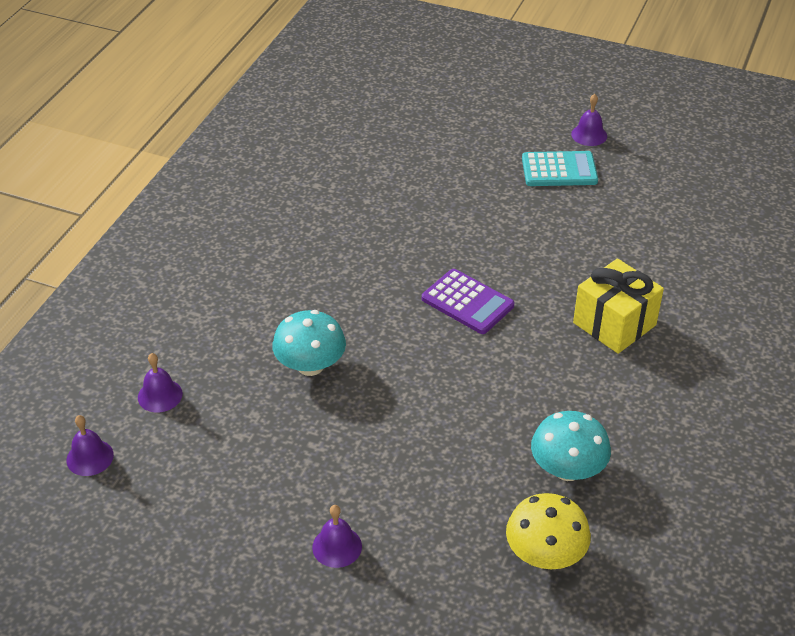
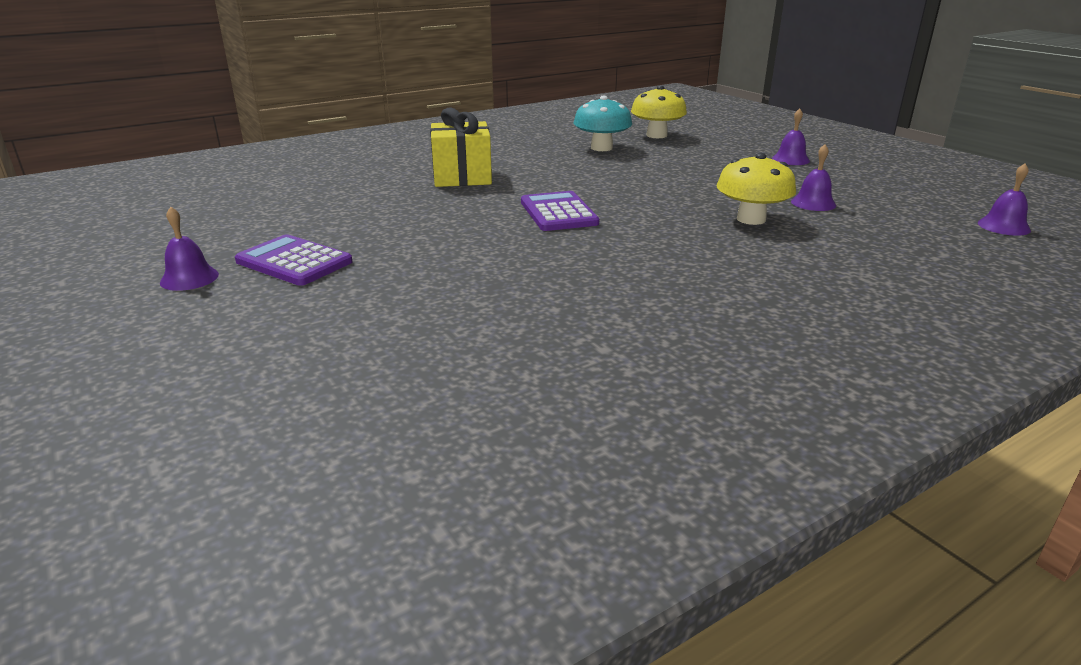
camera: 145 degrees left, 15 degrees down
purple bell [138,353,183,412] -> purple bell moved to [791,144,836,211]
turquoise mushroom [272,310,346,376] -> yellow mushroom [716,153,796,225]
turquoise calculator [522,151,598,186] -> purple calculator [235,234,353,286]

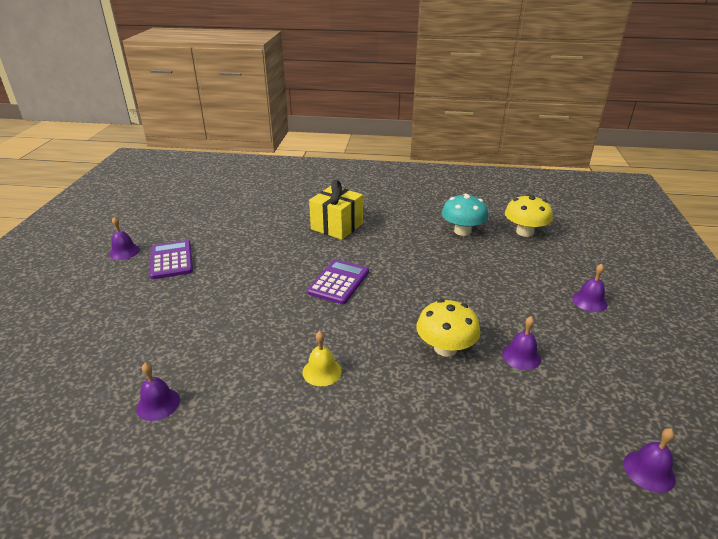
camera: 40 degrees right, 5 degrees up
none -> purple bell [136,362,180,421]
none -> yellow bell [303,331,342,386]

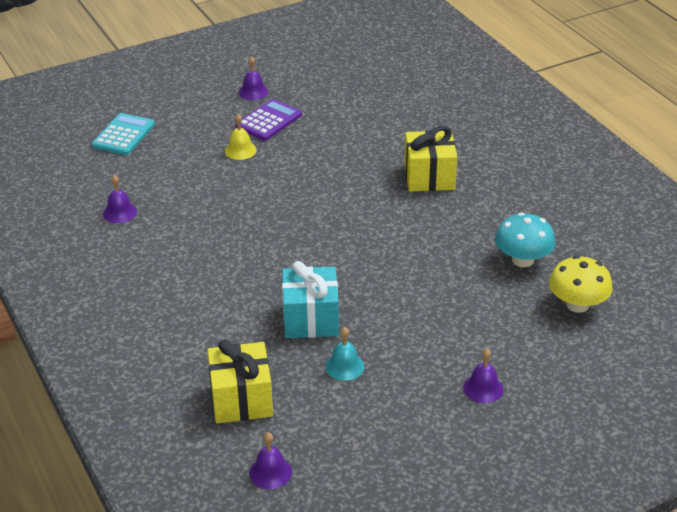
camera: 55 degrees right, 5 degrees up
yellow bell [303,331,342,386] -> yellow bell moved to [225,114,257,160]
purple calculator [307,259,369,304] -> none
yellow mushroom [416,299,480,357] -> turquoise gift [282,261,339,338]
purple bell [502,316,541,370] -> turquoise bell [325,327,364,381]
none -> turquoise calculator [92,113,155,155]
none -> yellow gift [208,340,273,423]

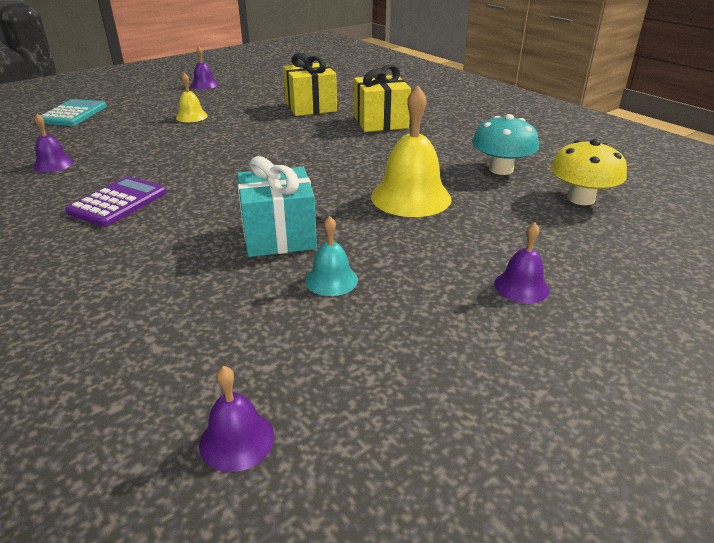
camera: 10 degrees left, 5 degrees down
yellow gift [208,340,273,423] -> yellow gift moved to [283,53,337,116]
purple calculator [236,99,302,141] -> purple calculator moved to [65,176,166,227]
none -> yellow bell [371,85,452,217]

